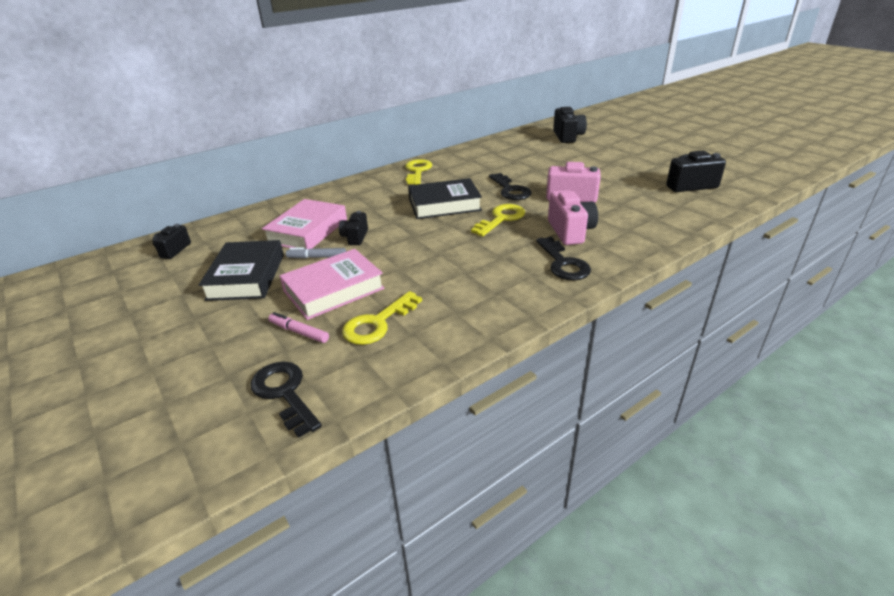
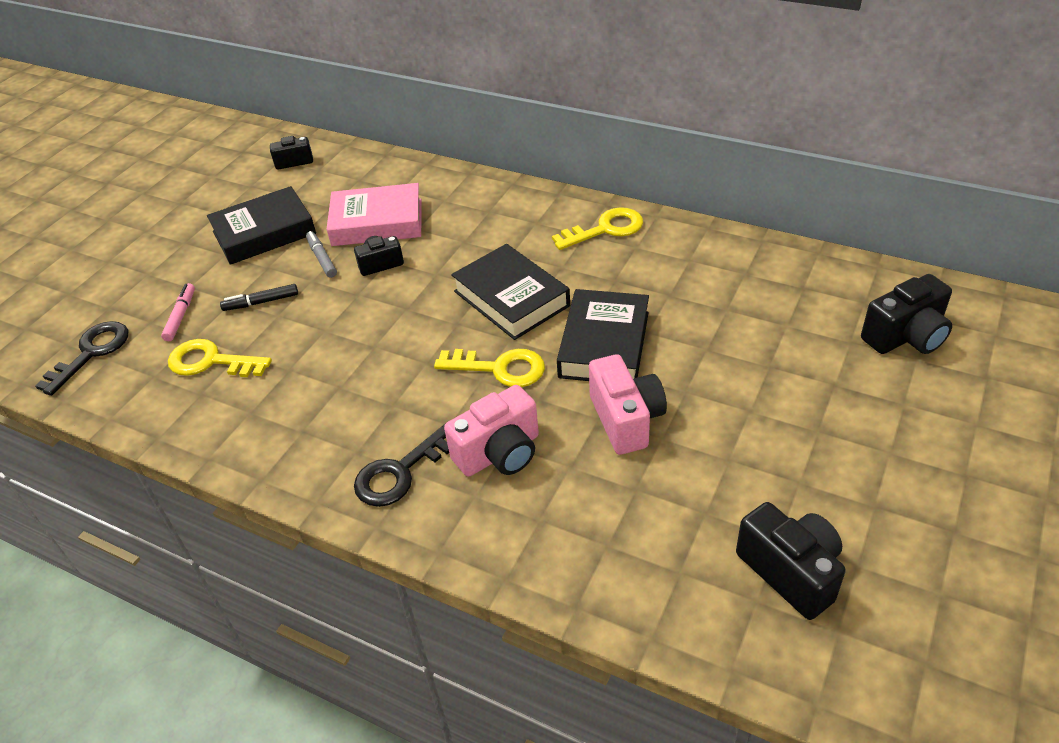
camera: 65 degrees right, 10 degrees up
pink book [280,249,385,320] -> black marker [220,284,298,311]
black key [489,173,532,200] -> black book [557,289,649,381]

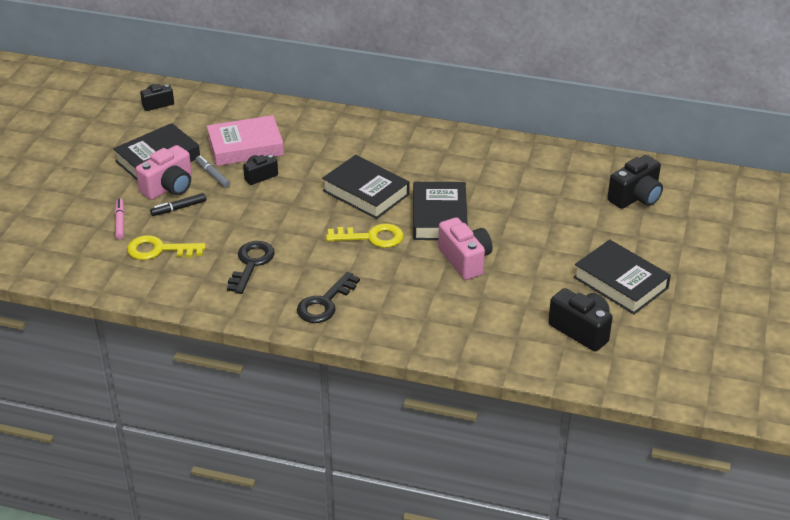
camera: 15 degrees left, 5 degrees down
black key [35,321,128,396] -> black key moved to [227,241,275,294]
pink camera [444,385,539,477] -> pink camera moved to [136,145,192,200]
yellow key [552,207,643,250] -> none
none -> black book [574,240,671,314]

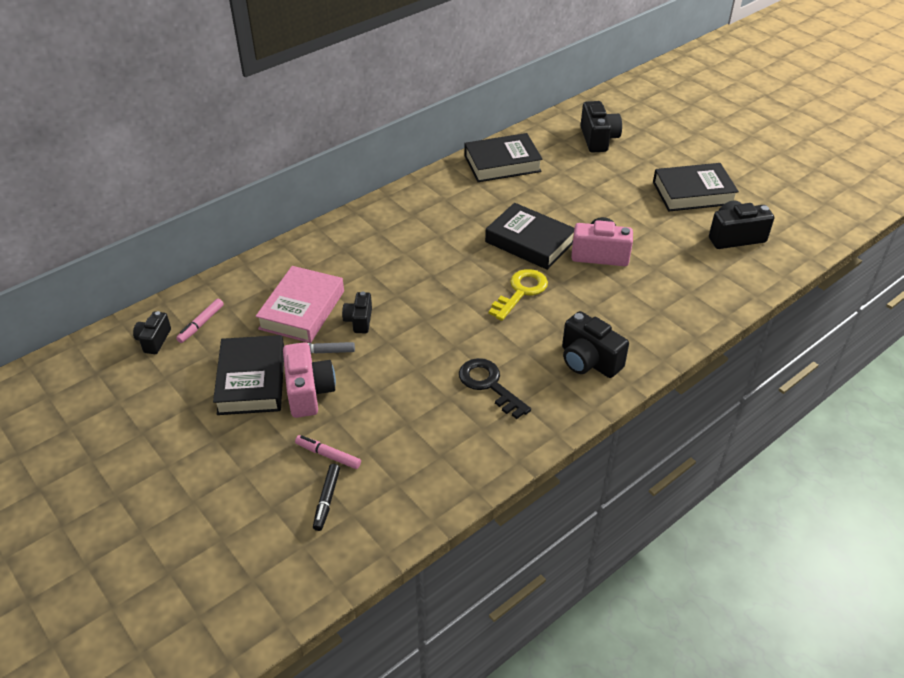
camera: 55 degrees left, 5 degrees up
yellow key [127,235,206,260] -> none
black marker [150,193,206,216] -> black marker moved to [313,464,340,531]
black key [297,272,360,323] -> black camera [562,311,629,378]
black book [322,155,410,219] -> black book moved to [464,133,543,182]
none -> pink marker [176,299,224,343]

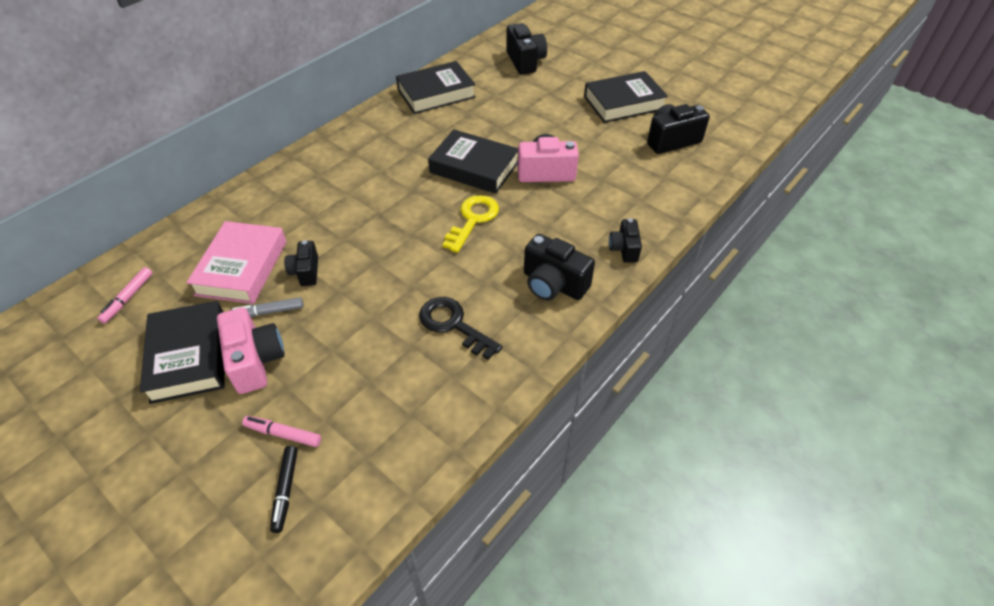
camera: 10 degrees left, 5 degrees up
black camera [133,311,171,354] -> black camera moved to [609,218,642,263]

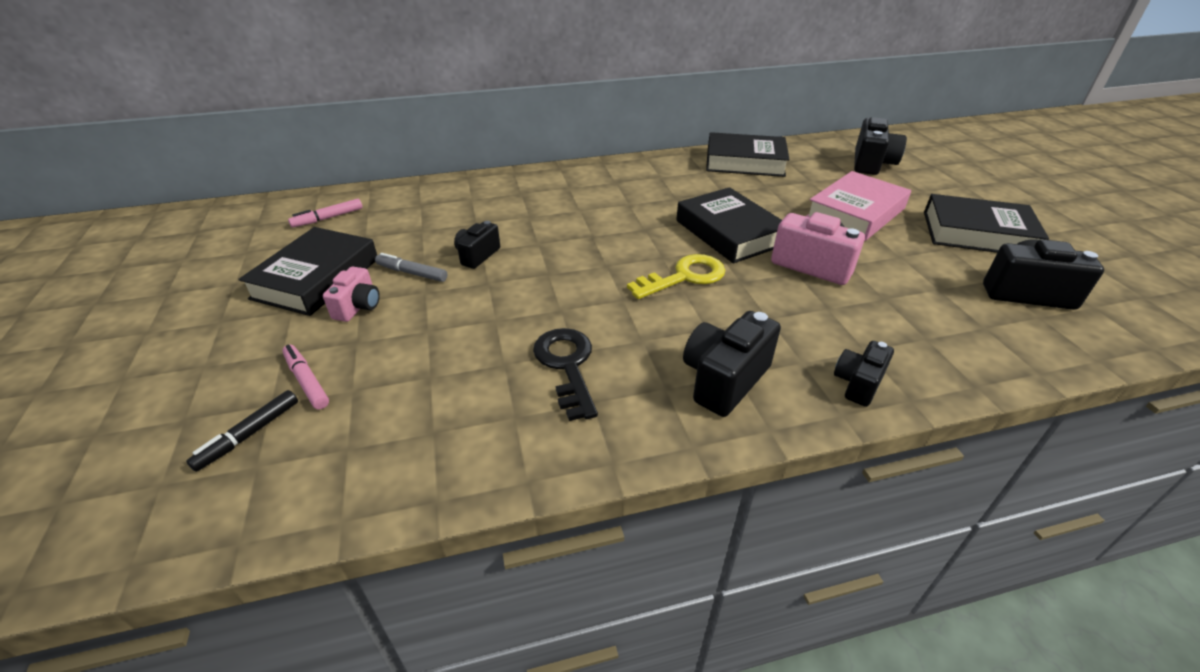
camera: 35 degrees right, 10 degrees down
pink book [186,221,287,304] -> pink book moved to [806,171,911,241]
pink camera [217,307,285,394] -> pink camera [323,267,380,322], size x0.62
black camera [524,234,595,300] -> black camera turned 60 degrees clockwise [683,311,781,417]

